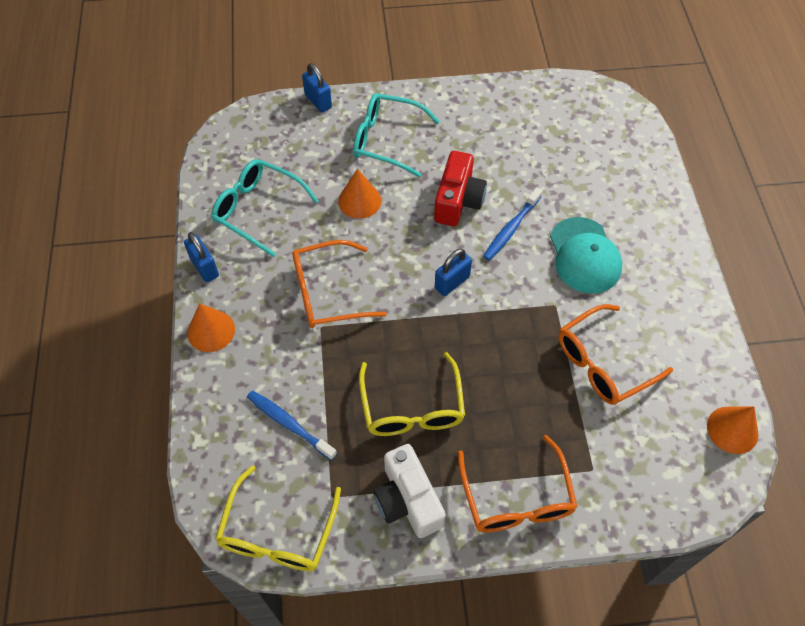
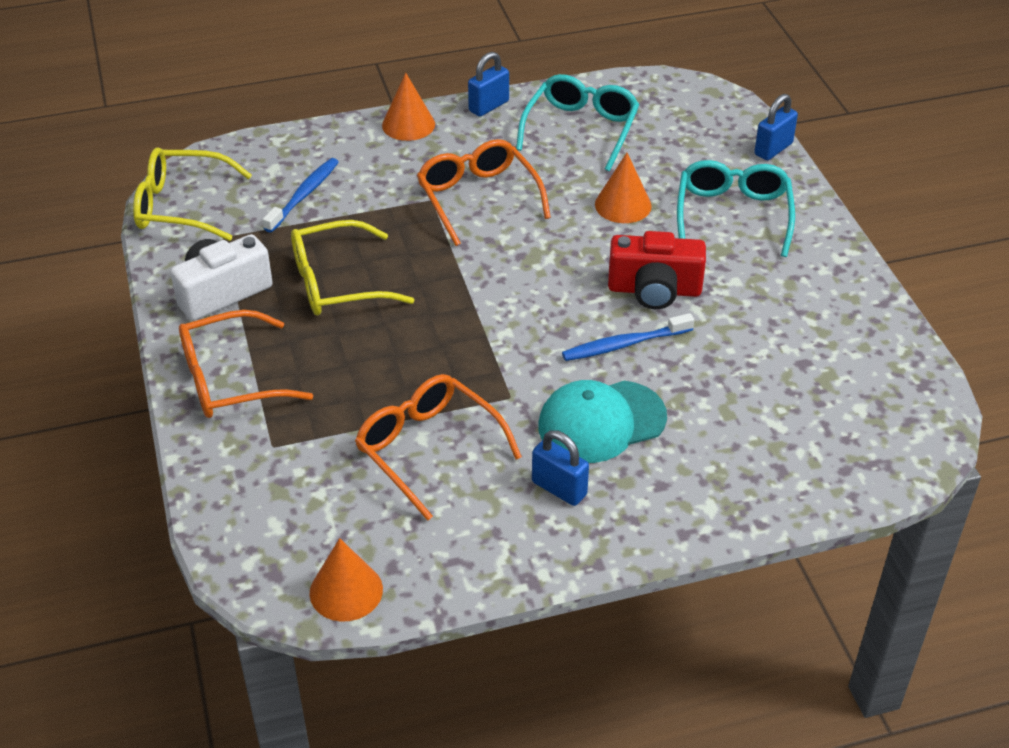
camera: 80 degrees right, 15 degrees down
blue padlock [435,248,472,296] -> blue padlock moved to [532,430,589,506]
blue toothbrush [483,187,542,261] -> blue toothbrush turned 45 degrees counterclockwise [562,313,694,361]

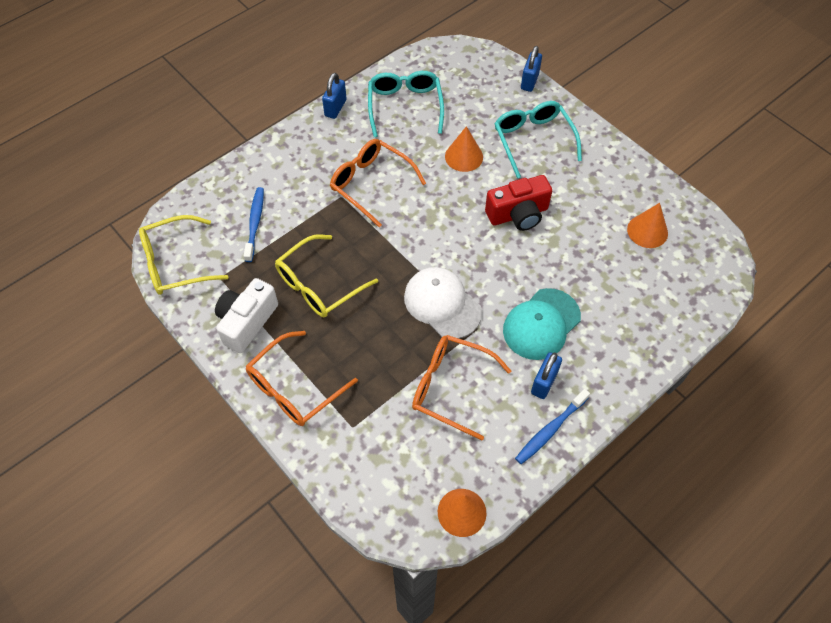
camera: 25 degrees left, 15 degrees up
orange cone [382,73,435,141] -> orange cone moved to [627,203,668,248]
blue padlock [532,430,589,506] -> blue padlock turned 75 degrees counterclockwise [531,352,562,399]
blue toothbrush [562,313,694,361] -> blue toothbrush moved to [515,389,590,464]
none -> white cap [404,267,482,339]

